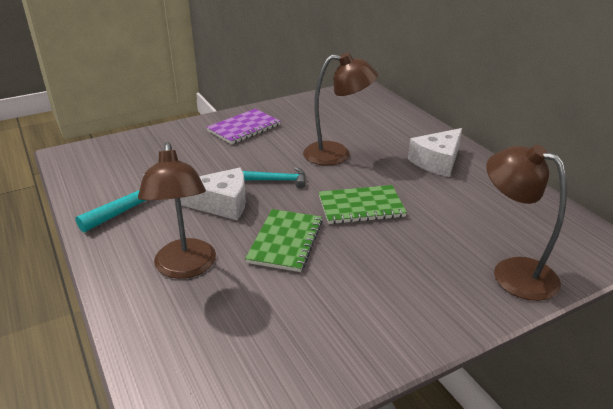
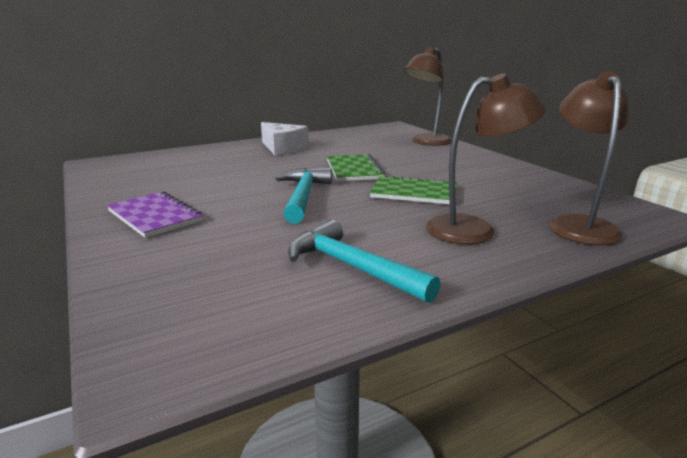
camera: 90 degrees left, 10 degrees down
white cheese [180,168,246,220] -> none
turquoise hammer [243,167,306,188] -> turquoise hammer [275,167,332,223], size x1.65
brown lamp [303,53,378,166] -> brown lamp moved to [549,71,629,245]

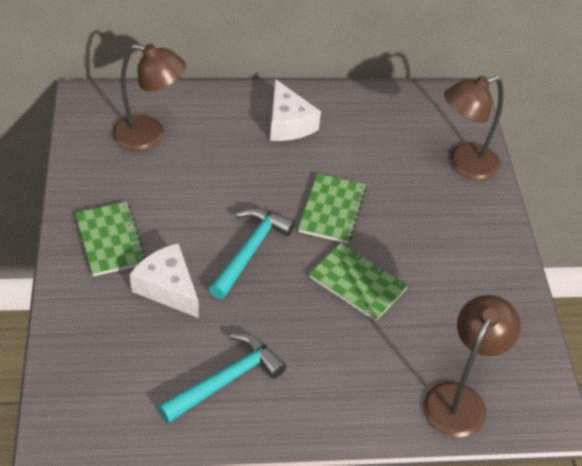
camera: 20 degrees right, 25 degrees up
purple notebook [107,191,203,238] -> green notebook [75,202,146,276]
turquoise hammer [288,220,441,303] -> turquoise hammer turned 75 degrees clockwise [158,333,286,423]
brown lamp [426,74,546,245] -> brown lamp moved to [112,44,186,151]
none -> white cheese [130,243,199,318]

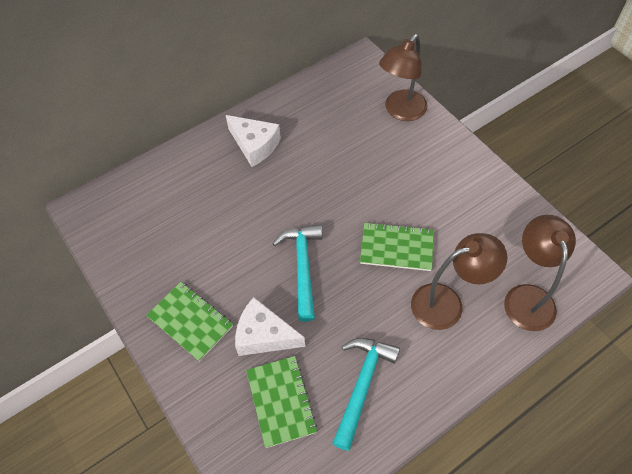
camera: 25 degrees left, 10 degrees up
brown lamp [112,44,186,151] -> brown lamp moved to [411,233,507,330]
green notebook [298,173,366,244] -> green notebook moved to [246,356,317,448]

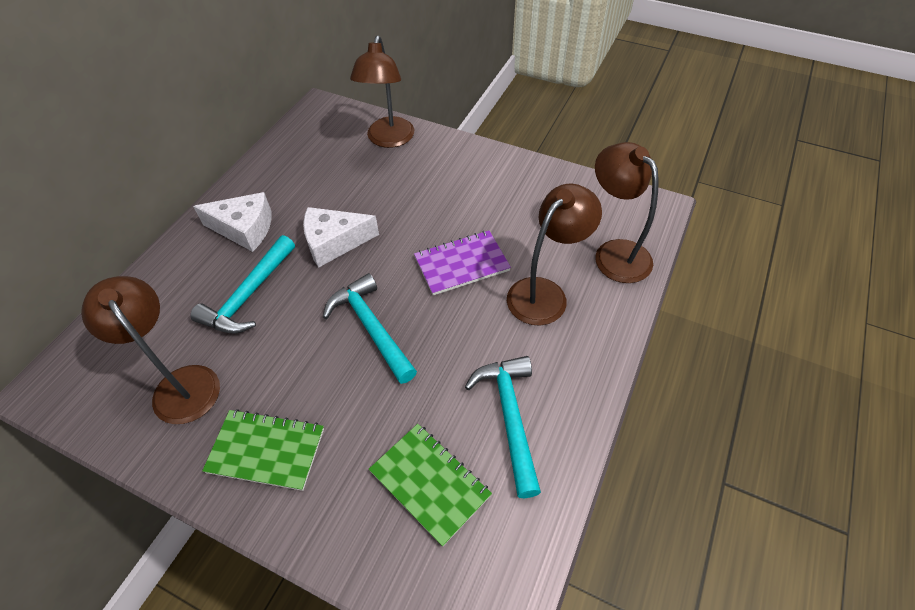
camera: 30 degrees left, 5 degrees down
white cheese [235,297,305,356] -> white cheese moved to [303,207,379,268]
green notebook [360,222,434,271] -> purple notebook [414,231,511,295]
none -> brown lamp [81,276,220,424]
none -> turquoise hammer [190,235,295,333]

